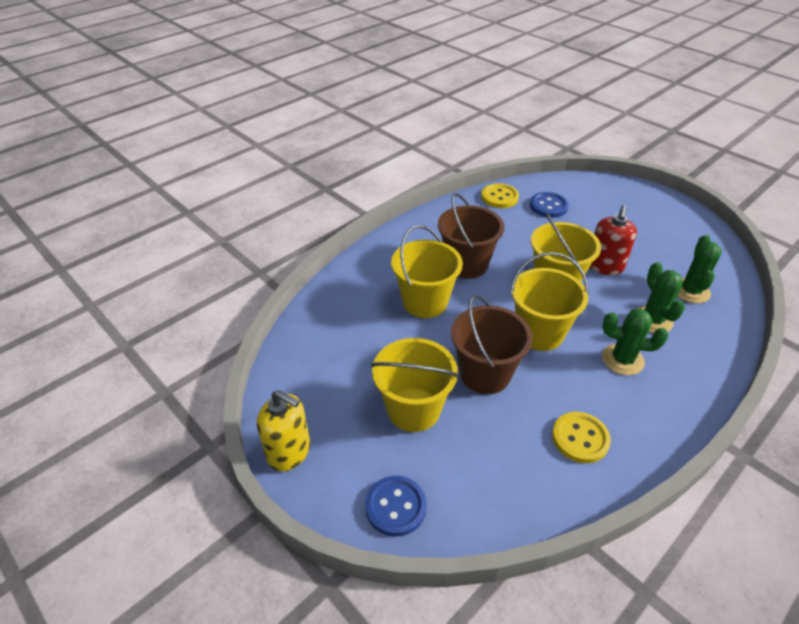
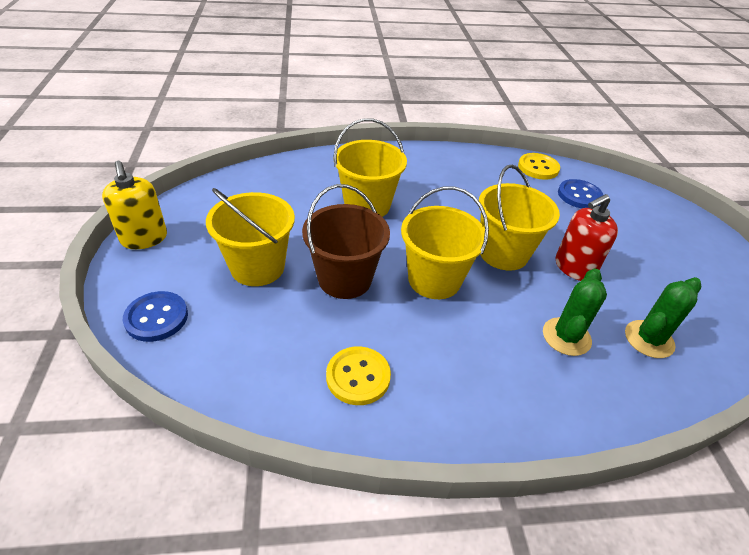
camera: 35 degrees right, 0 degrees up
brown bucket [438,193,504,279] -> none
green cactus [602,309,668,375] -> none

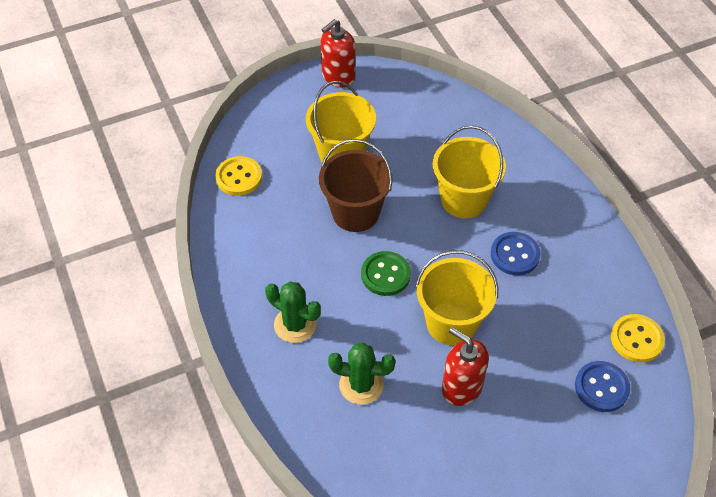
camera: 75 degrees right, 10 degrees up
yellow soap dispenser [102,161,167,249] -> red soap dispenser [321,19,356,88]
blue button [123,291,188,342] -> blue button moved to [491,232,541,275]
yellow button [326,346,391,405] -> yellow button moved to [215,156,262,196]
yellow bucket [401,186,489,299] -> green button [361,251,411,296]
green cactus [625,277,701,358] -> green cactus moved to [265,282,321,343]

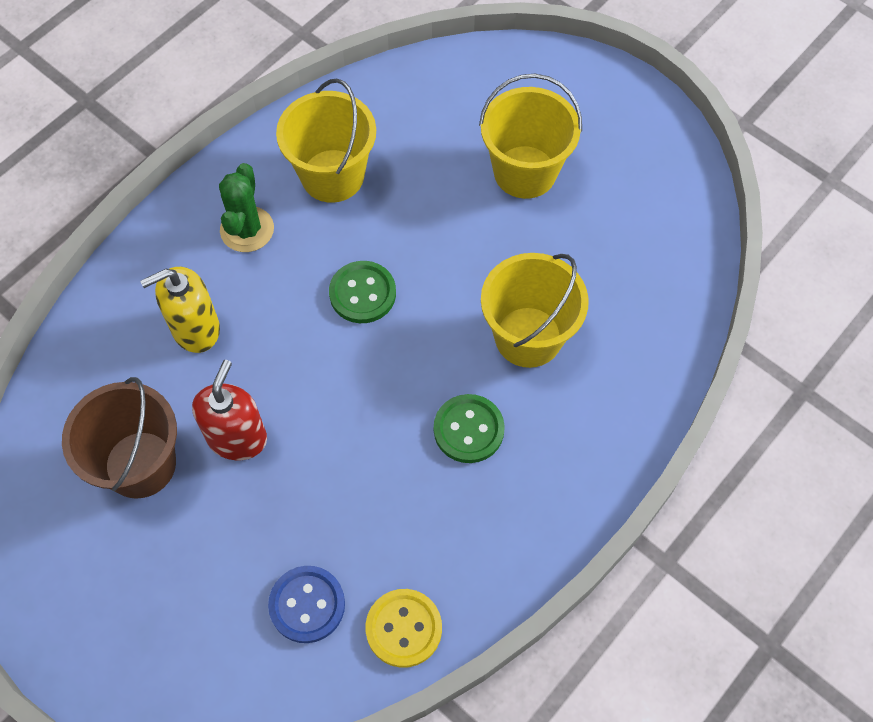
camera: 65 degrees right, 10 degrees up
yellow button [215,156,262,196] -> none
brown bucket [319,139,393,232] -> brown bucket moved to [62,377,177,499]
red soap dispenser [321,19,356,88] -> none
green cactus [328,342,396,405] -> yellow soap dispenser [140,267,220,353]
yellow bucket [416,250,498,346] -> yellow bucket moved to [276,78,376,203]
blue button [491,232,541,275] -> green button [434,394,505,463]

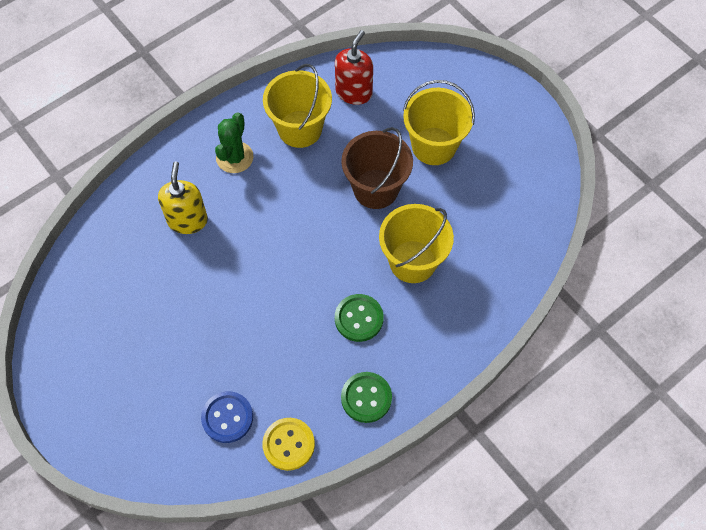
camera: 10 degrees right, 0 degrees up
brown bucket [62,377,177,499] -> brown bucket moved to [341,127,413,209]
yellow soap dispenser [140,267,220,353] -> yellow soap dispenser turned 105 degrees clockwise [158,161,208,234]
red soap dispenser [192,360,267,460] -> red soap dispenser moved to [335,30,373,105]
green button [329,261,396,323] -> green button moved to [341,372,392,423]

